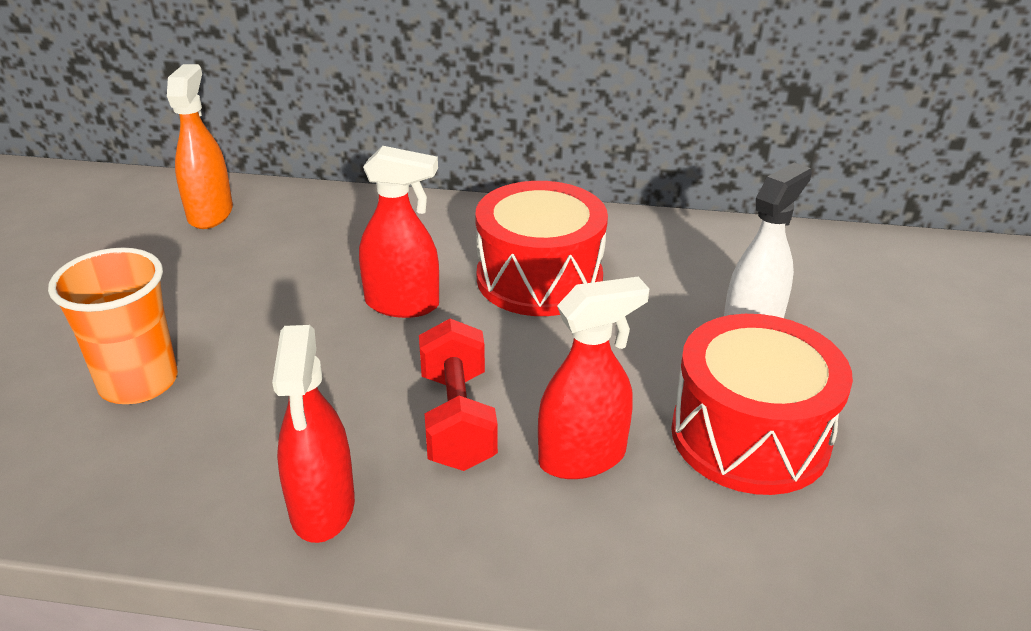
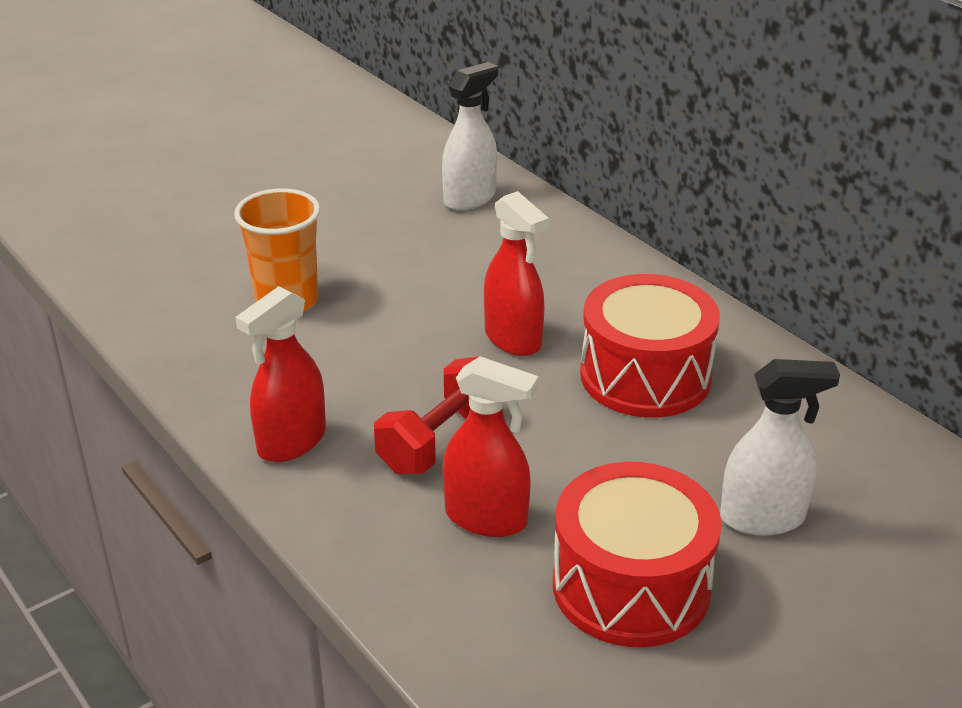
camera: 45 degrees right, 0 degrees up
orange spray bottle [167,64,233,229] -> white spray bottle [442,62,498,211]

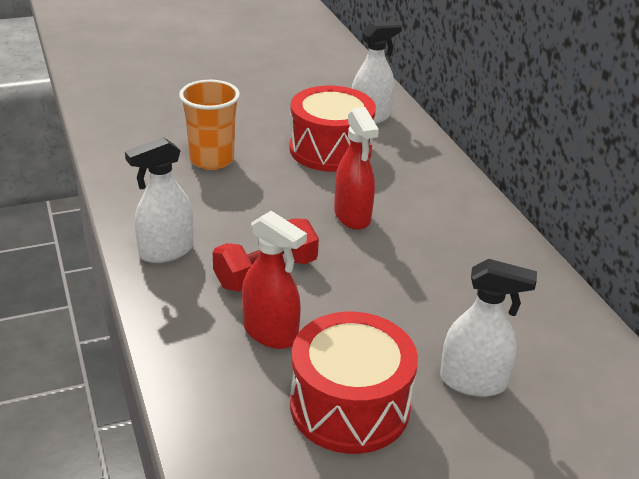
camera: 15 degrees right, 0 degrees up
red spray bottle [235,286,326,462] -> white spray bottle [125,137,194,263]
red drum [580,274,720,418] -> red drum moved to [289,86,376,172]

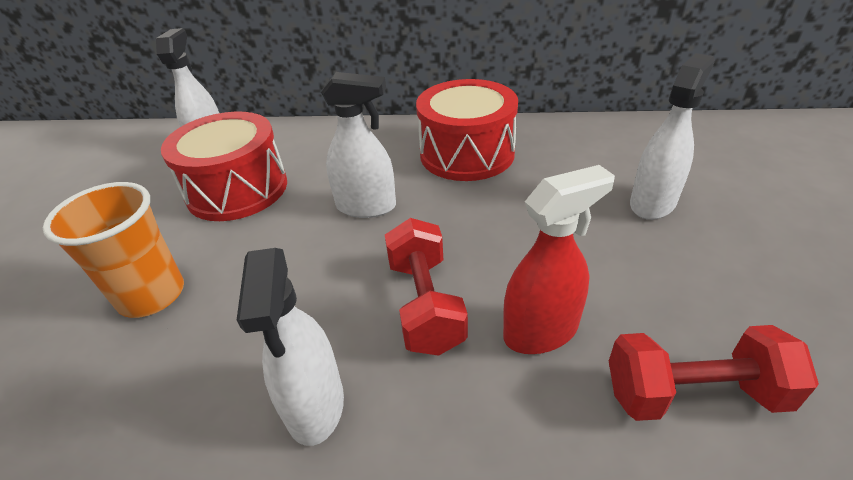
camera: 60 degrees left, 5 degrees up
red drum [290,312,418,454] -> red drum moved to [416,79,518,181]
red spray bottle [334,107,379,230] -> white spray bottle [321,72,396,218]
none -> red dumbbell [609,325,819,421]

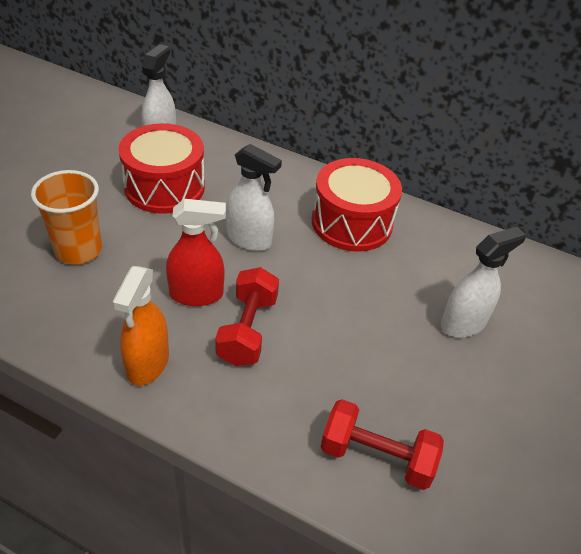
camera: 15 degrees right, 5 degrees up
white spray bottle [237,248,344,446] -> orange spray bottle [112,266,169,386]
red spray bottle [503,165,615,354] -> red spray bottle moved to [166,199,226,306]

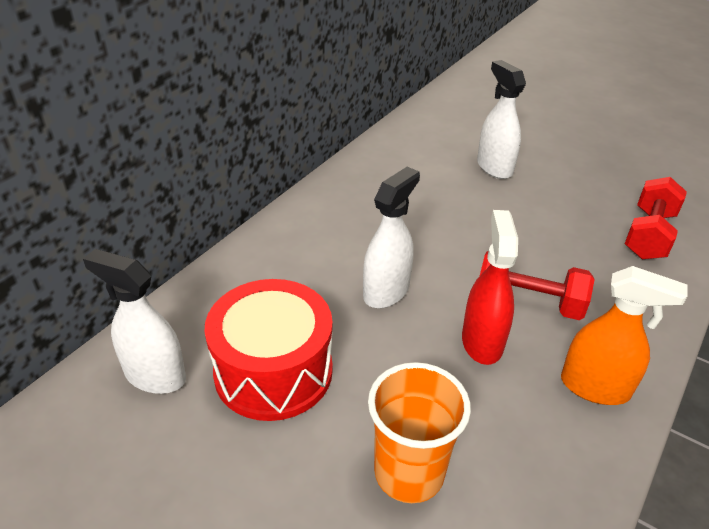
camera: 80 degrees left, 5 degrees down
red drum [312,158,402,252] -> none

